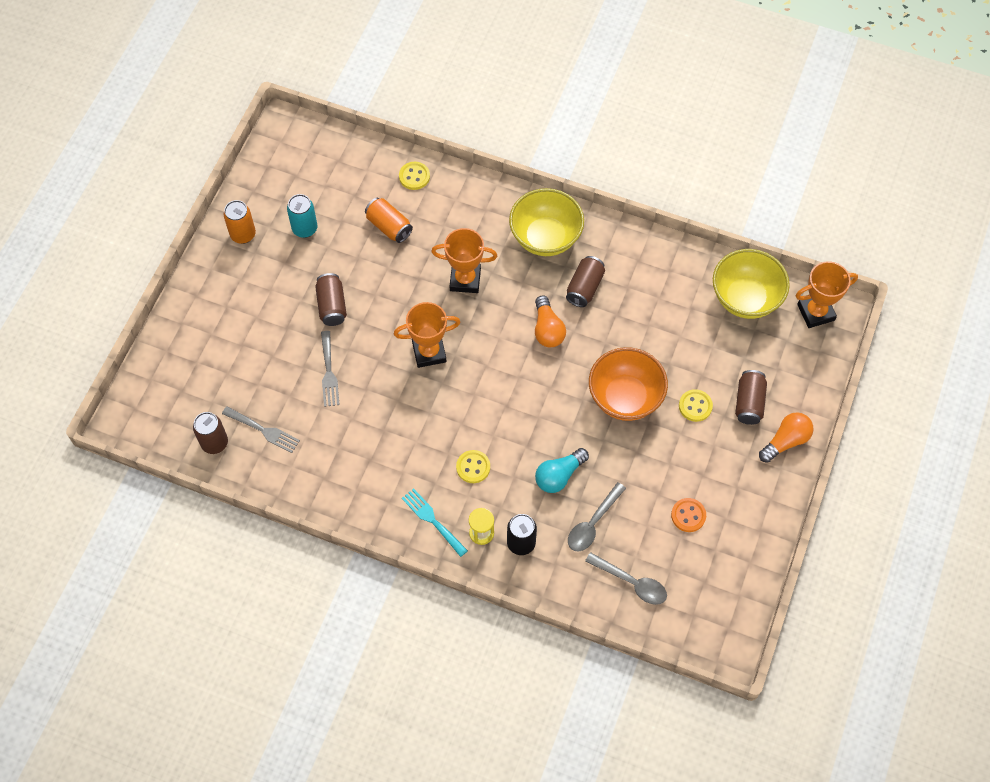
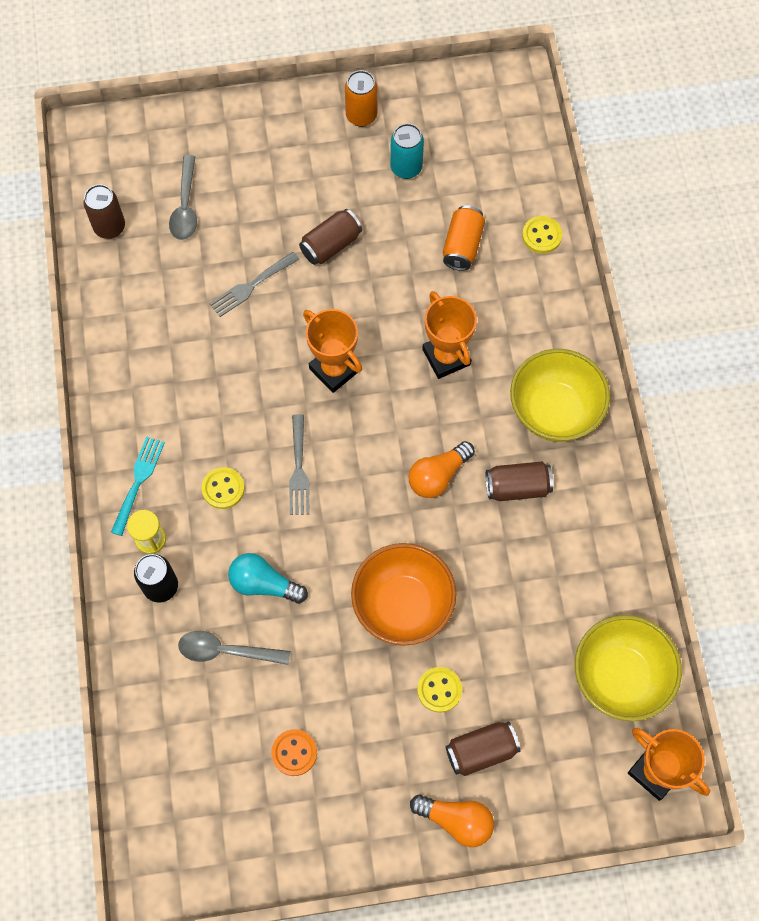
camera: 60 degrees right, 5 degrees up
grey fork [222,406,300,453] -> grey fork moved to [289,414,310,515]
grey spoon [585,552,667,605] -> grey spoon moved to [169,155,197,240]

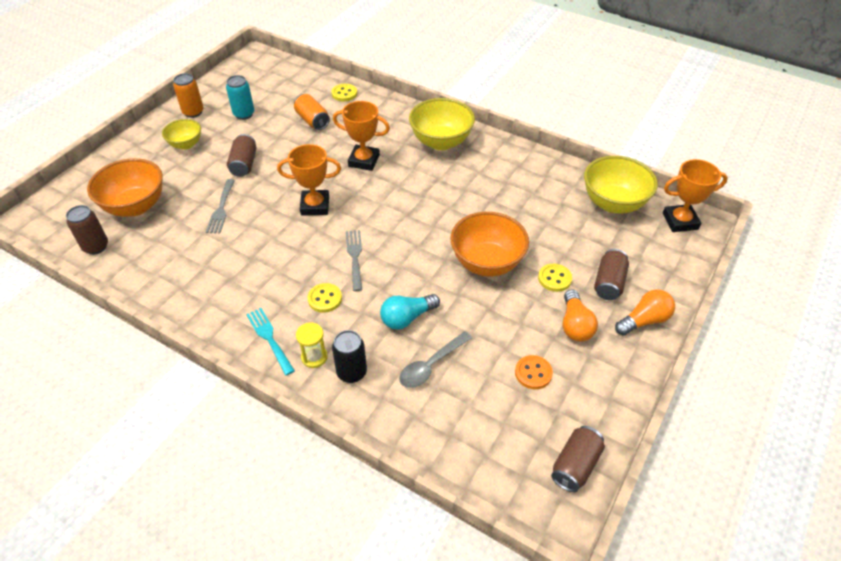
camera: 50 degrees left, 20 degrees down
grey spoon [169,155,197,240] -> orange bowl [87,158,163,217]
grey fork [289,414,310,515] -> grey fork turned 135 degrees counterclockwise [346,230,362,291]
orange light bulb [408,441,475,498] -> orange light bulb moved to [563,290,598,342]
brown can [486,462,553,501] -> brown can moved to [551,426,605,492]
none -> yellow bowl [162,119,201,150]

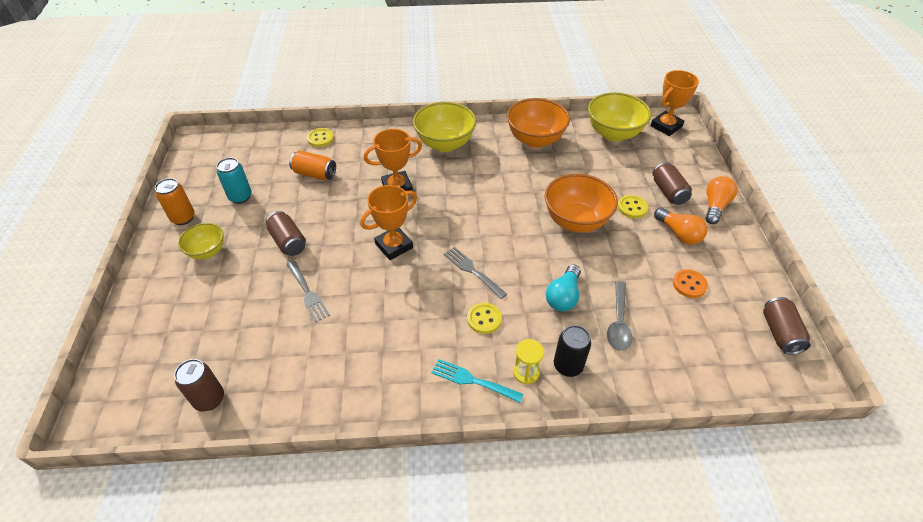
camera: 35 degrees left, 0 degrees up
orange bowl [87,158,163,217] -> orange bowl moved to [507,98,570,148]

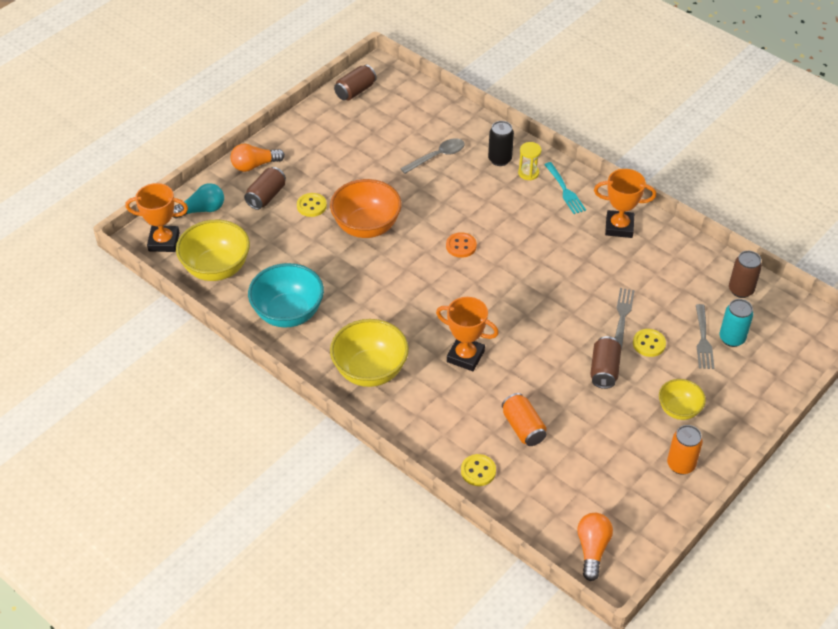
camera: 135 degrees left, 0 degrees up
turquoise can [216,157,252,204] -> turquoise can moved to [720,299,753,347]
orange trophy [360,185,417,260] -> orange trophy moved to [594,169,656,238]
grey fork [444,247,507,299] -> grey fork moved to [696,304,714,369]
yellow button [467,303,502,334] -> yellow button moved to [633,329,666,357]
orange bowl [507,98,570,148] -> turquoise bowl [248,263,324,328]
turquoise light bulb [546,265,581,311] -> turquoise light bulb moved to [173,183,224,219]
orange light bulb [654,208,707,245] -> orange light bulb moved to [577,513,613,581]
orange button [673,269,708,298] -> orange button moved to [446,232,477,258]

